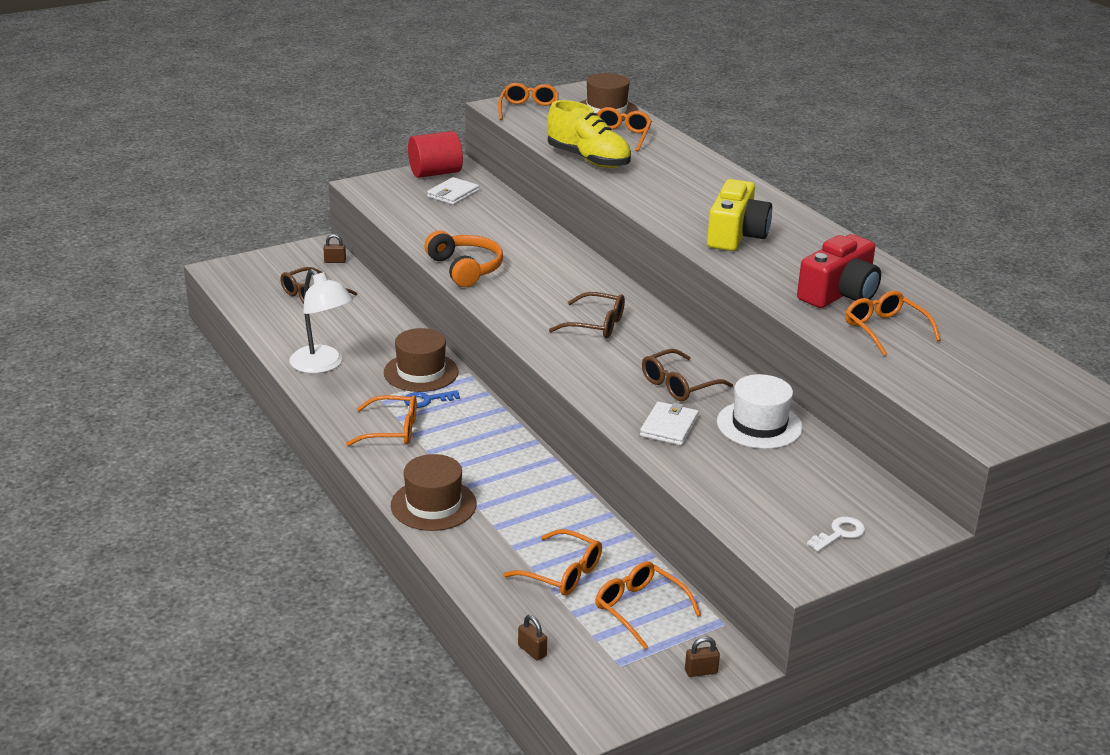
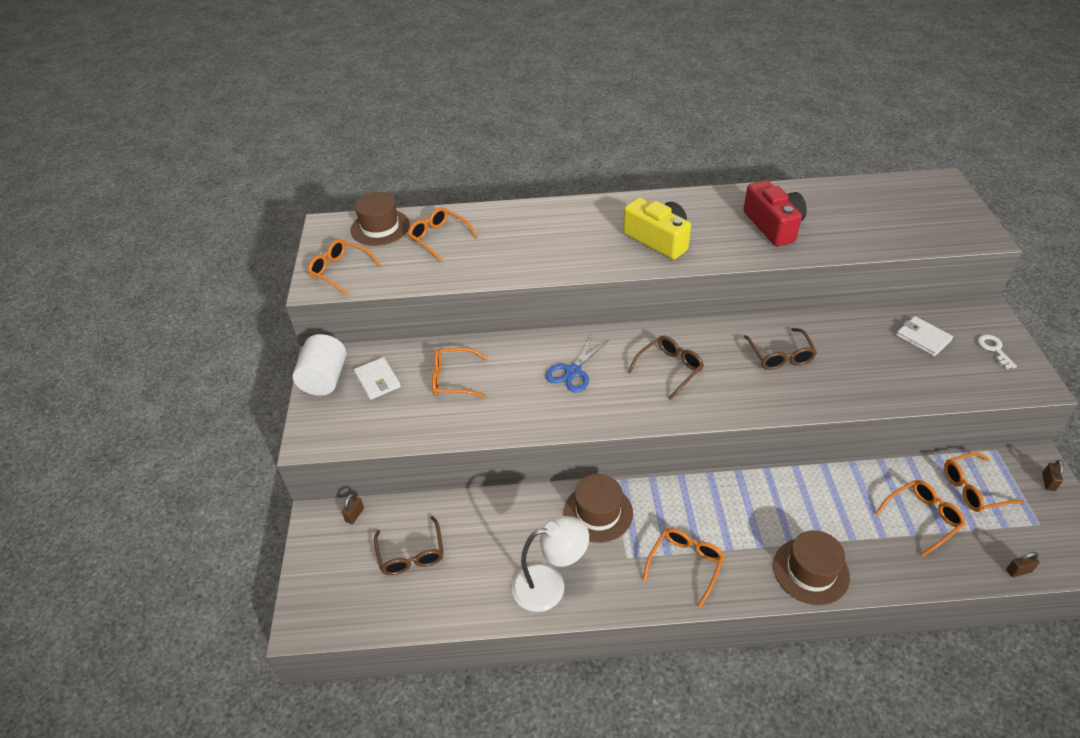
camera: 60 degrees left, 15 degrees up
blue key [404,390,460,408] -> none
red cylinder [408,131,463,178] -> white cylinder [292,334,346,396]
orange headphones [425,231,503,287] -> none
yellow shoe [547,100,631,168] -> none
white wallet [640,401,699,446] -> white wallet moved to [896,316,953,356]
white hat [717,374,803,449] -> none
orange glasses [845,291,941,356] -> orange glasses moved to [432,348,487,398]
none -> blue scissors [545,335,608,392]

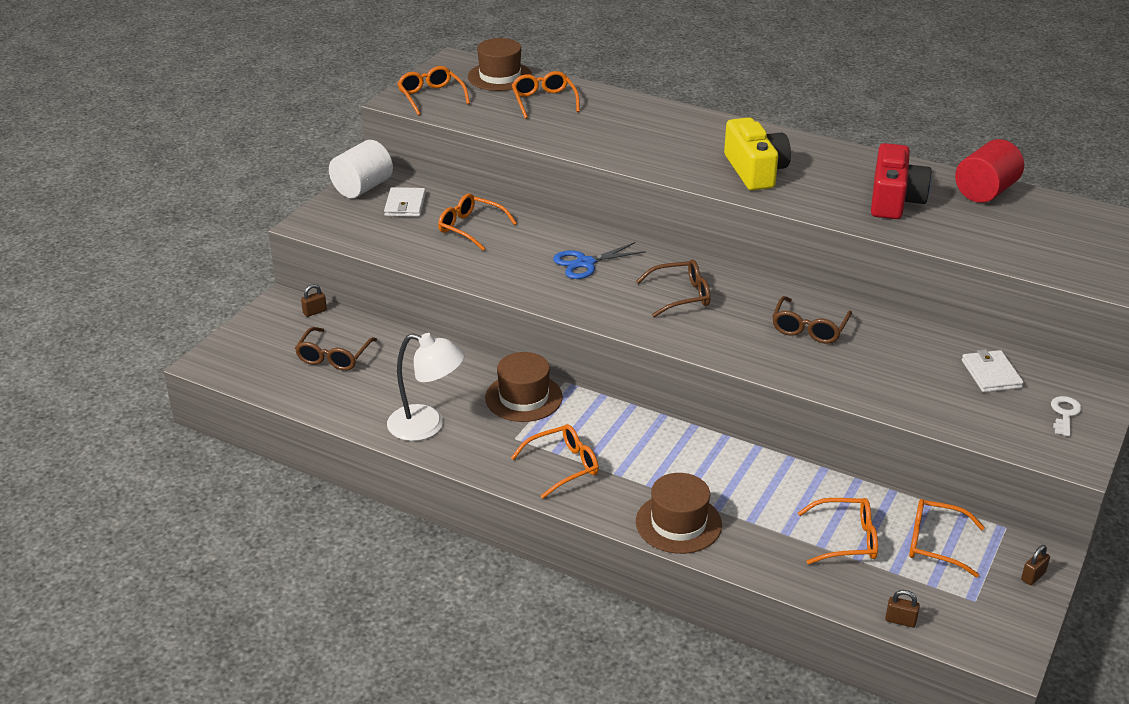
camera: 30 degrees right, 10 degrees down
none -> red cylinder [955,139,1024,203]

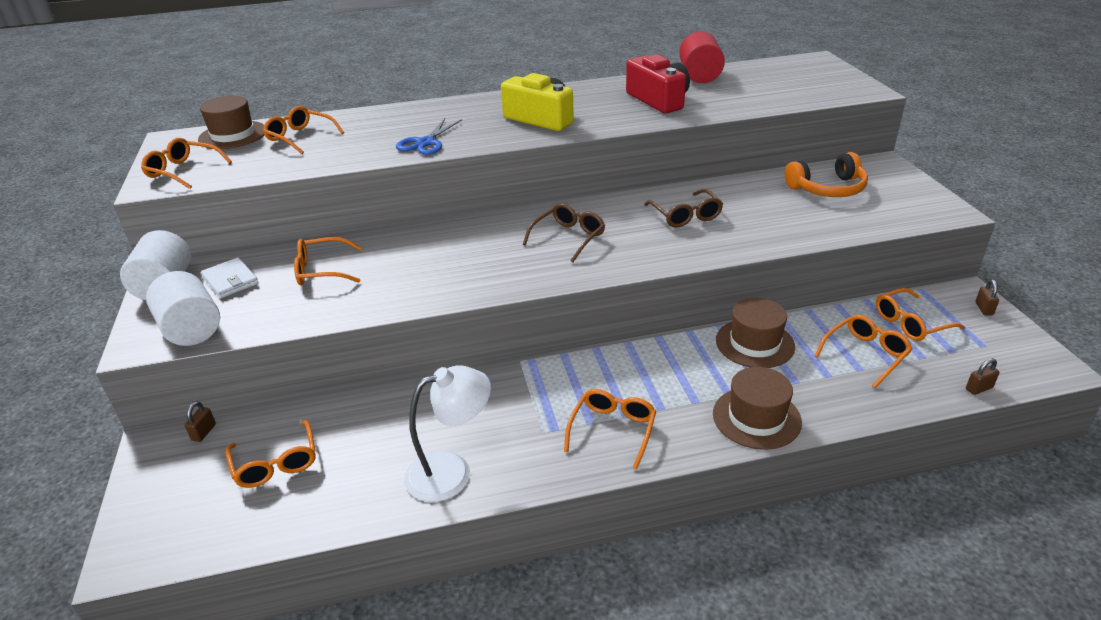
camera: 40 degrees left, 0 degrees up
brown glasses [295,327,377,371] -> orange glasses [226,420,316,488]
brown hat [485,352,563,422] -> brown hat moved to [716,298,795,368]
blue scissors [553,242,646,279] -> blue scissors moved to [396,119,462,155]
white wallet [962,349,1024,392] -> orange headphones [785,152,868,197]
white key [1051,396,1082,436] -> none
none -> white cylinder [146,271,220,346]

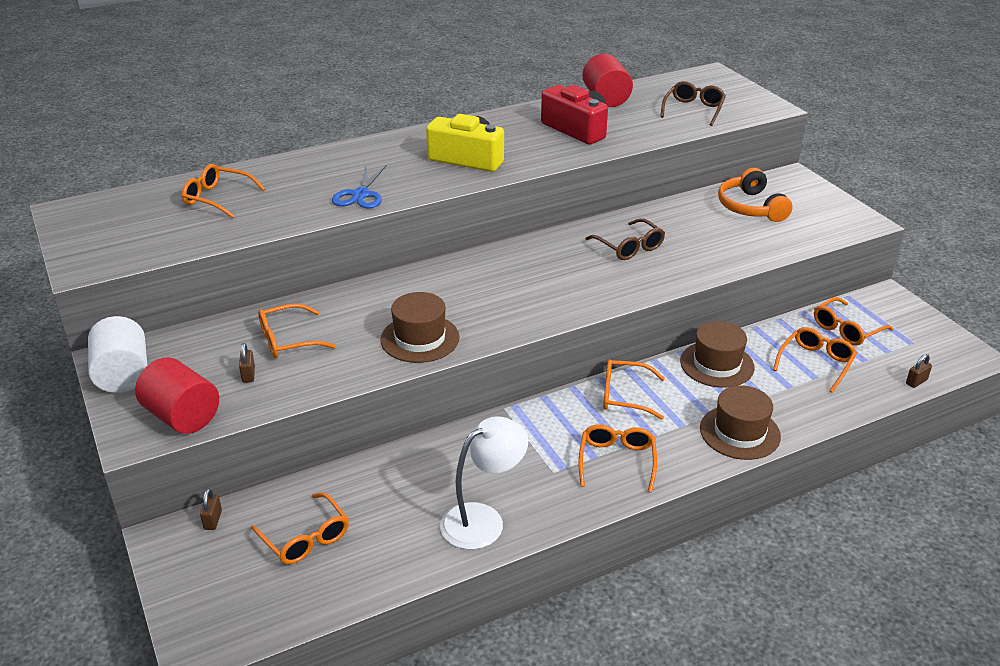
camera: 15 degrees left, 0 degrees up
orange glasses [141,138,232,189] -> orange glasses moved to [603,359,665,420]
white cylinder [146,271,220,346] -> red cylinder [135,357,219,434]
brown hat [198,96,264,149] -> brown hat moved to [380,292,460,363]
white wallet [201,258,259,299] -> none
brown glasses [523,203,605,262] -> brown glasses moved to [660,81,726,126]
orange headphones [785,152,868,197] -> orange headphones turned 105 degrees clockwise [718,168,793,222]
brown padlock [976,280,999,315] -> brown padlock moved to [239,343,255,383]

